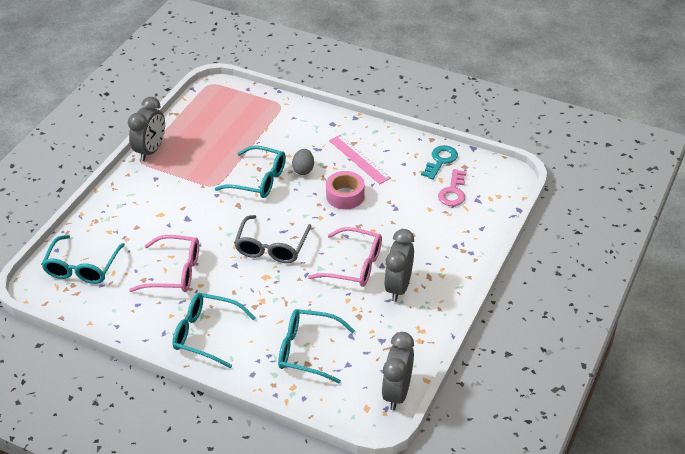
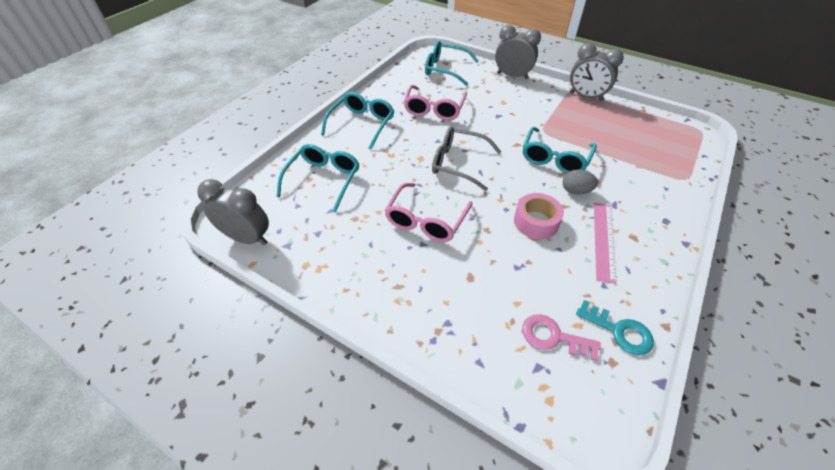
camera: 95 degrees right, 5 degrees up
pink ruler [329,135,391,184] -> pink ruler turned 45 degrees counterclockwise [594,202,617,284]
grey clock [384,229,414,302] -> grey clock moved to [495,25,541,79]

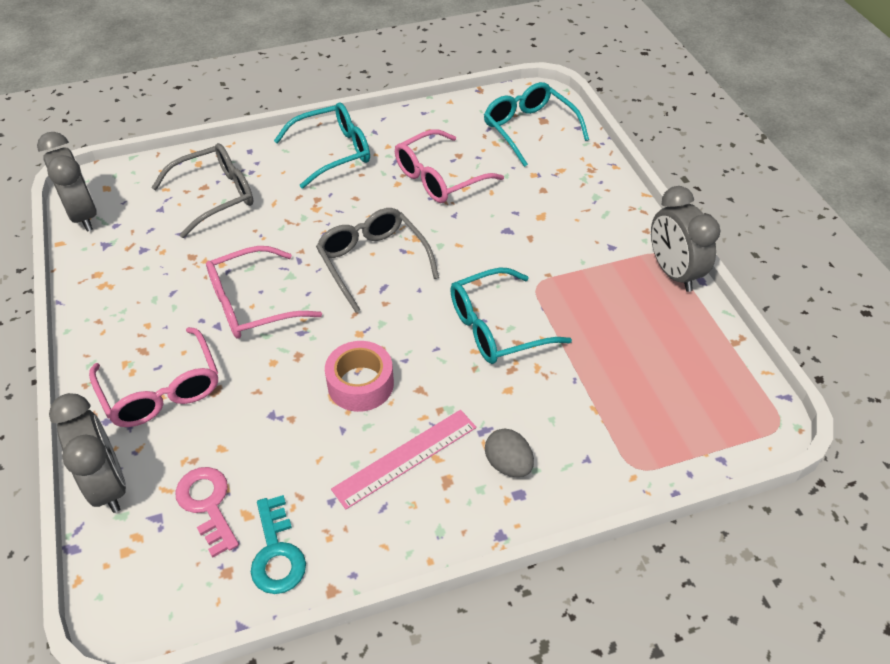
camera: 40 degrees right, 0 degrees up
turquoise glasses [276,144,359,212] -> grey glasses [151,143,253,238]
grey clock [495,25,541,79] -> grey clock moved to [49,393,126,513]
grey egg [563,169,598,195] -> grey egg moved to [485,429,534,477]
none -> pink glasses [89,327,218,427]

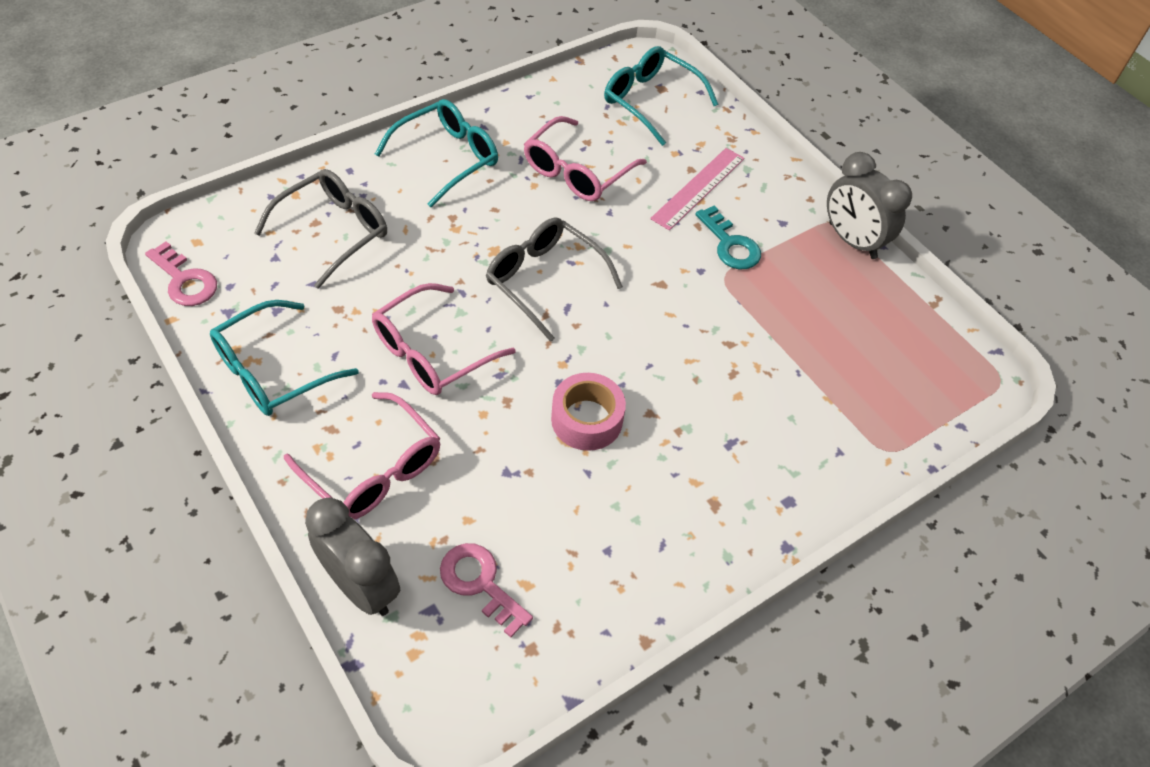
camera: 20 degrees left, 5 degrees up
grey clock [37,132,97,232] -> pink key [145,241,217,306]
turquoise key [251,495,306,594] -> turquoise key moved to [695,205,761,269]
pink ruler [331,410,476,509] -> pink ruler moved to [650,148,745,231]
turquoise glasses [450,267,572,364] -> turquoise glasses moved to [210,300,359,416]
grey egg [485,429,534,477] -> none

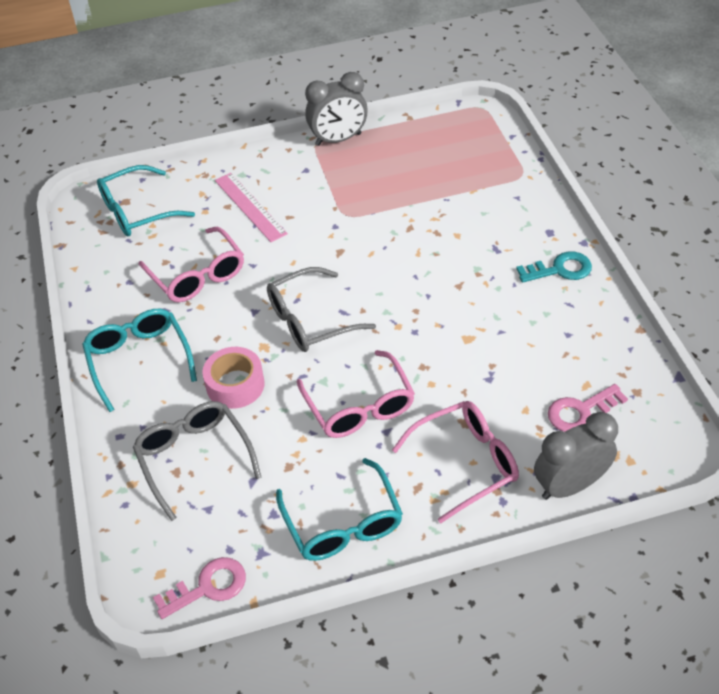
camera: 65 degrees left, 5 degrees down
pink tape [551,373,626,451] -> pink tape moved to [202,347,265,409]
turquoise key [695,205,761,269] -> turquoise key moved to [516,252,592,283]

